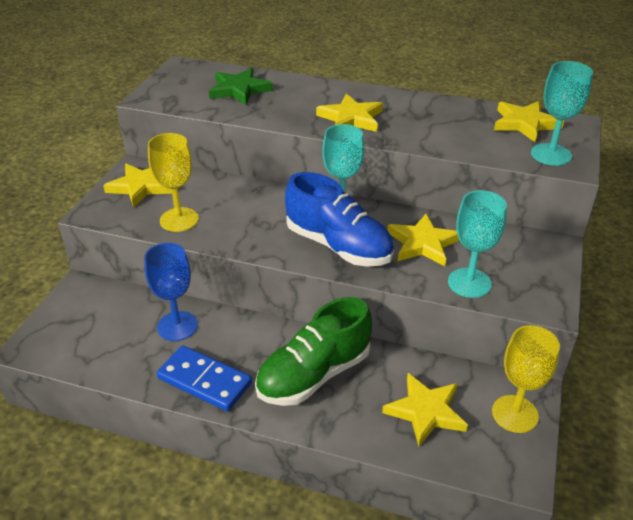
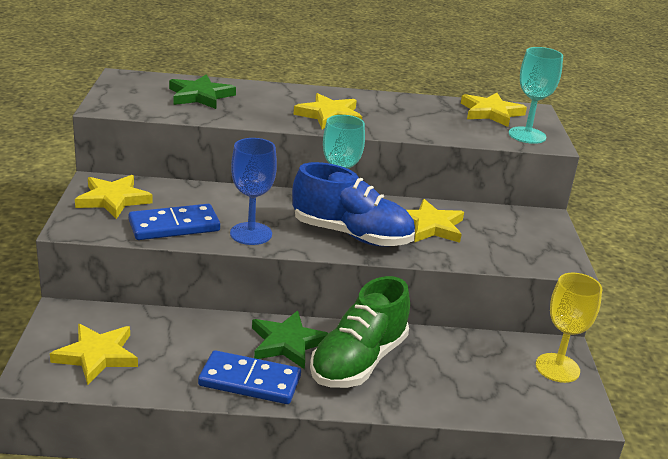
camera: 20 degrees left, 10 degrees down
blue goblet [144,243,198,341] -> blue goblet moved to [230,138,277,245]
yellow goblet [148,133,199,232] -> blue domino [129,204,220,240]
yellow star [382,373,468,447] -> yellow star moved to [50,324,138,385]
turquoise goblet [448,190,507,298] -> none
none -> green star [252,311,328,369]

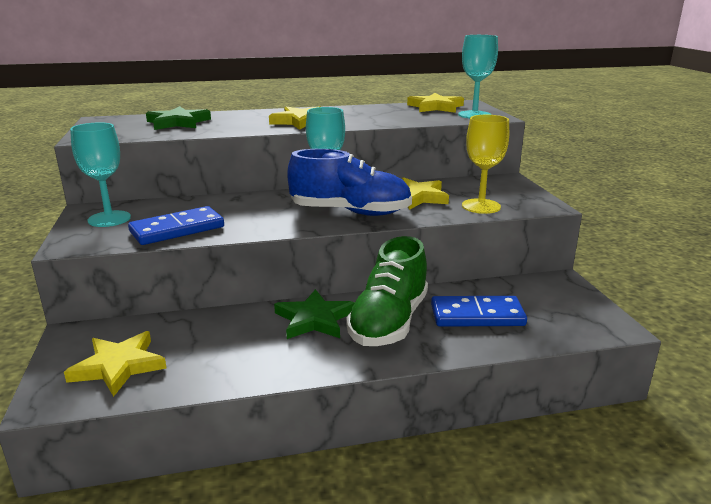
camera: 10 degrees left, 5 degrees down
yellow star [75,175,153,219] -> turquoise goblet [70,122,131,227]
blue domino [198,350,301,404] -> blue domino moved to [431,296,527,327]
blue goblet [230,138,277,245] -> none
yellow goblet [536,273,602,383] -> yellow goblet moved to [462,115,509,214]

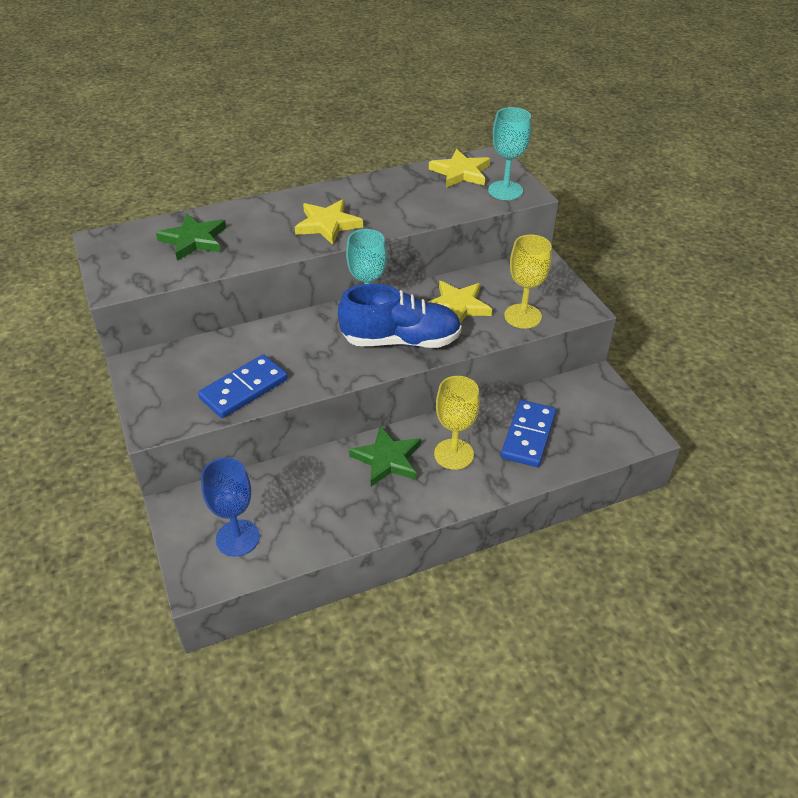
camera: 10 degrees left, 20 degrees up
yellow star [64,331,167,397] -> blue goblet [201,458,260,557]
turquoise goblet [70,122,131,227] -> none
green shoe [346,236,428,346] -> yellow goblet [434,376,480,470]
blue domino [431,296,527,327] -> blue domino turned 60 degrees counterclockwise [501,400,556,467]

